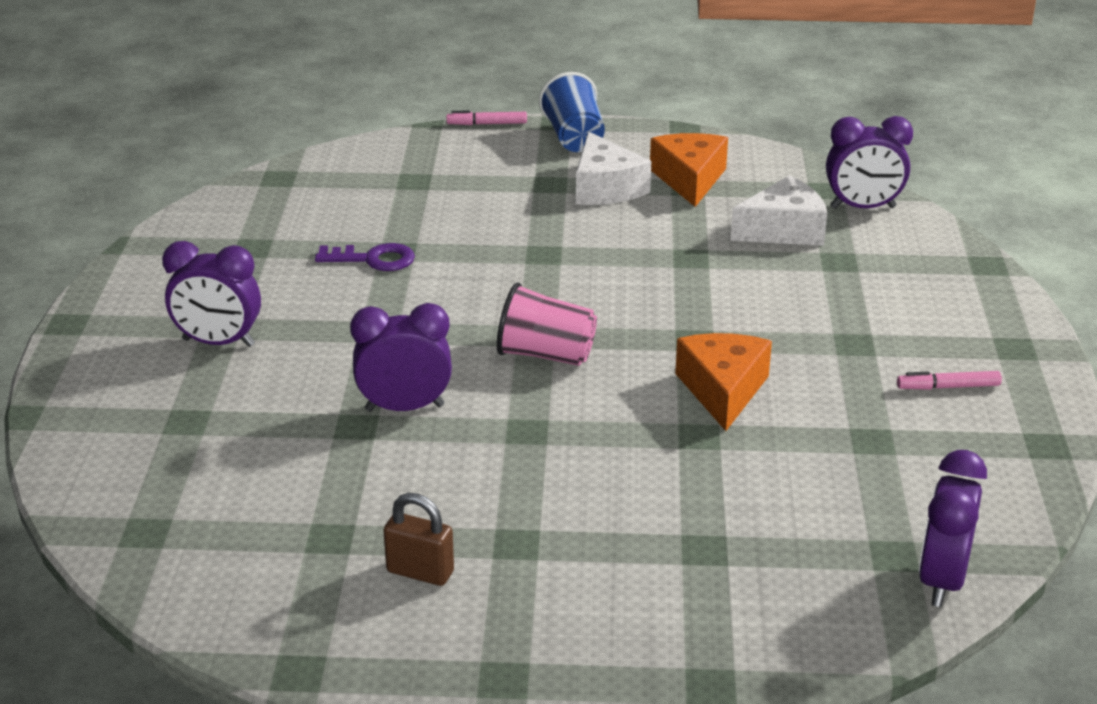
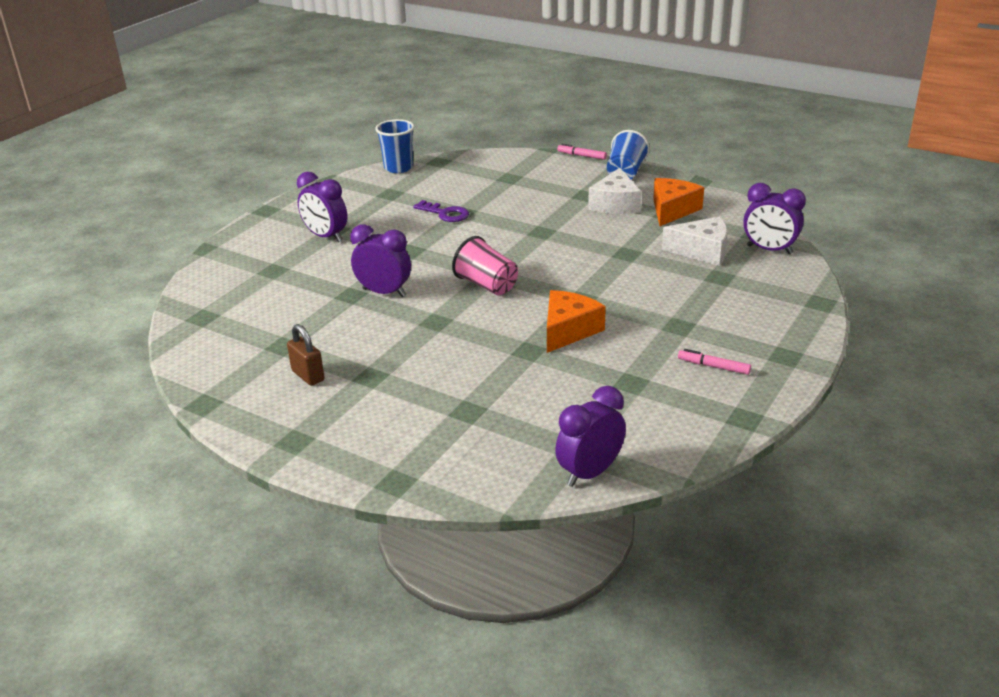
camera: 30 degrees right, 0 degrees up
none -> blue cup [375,119,414,173]

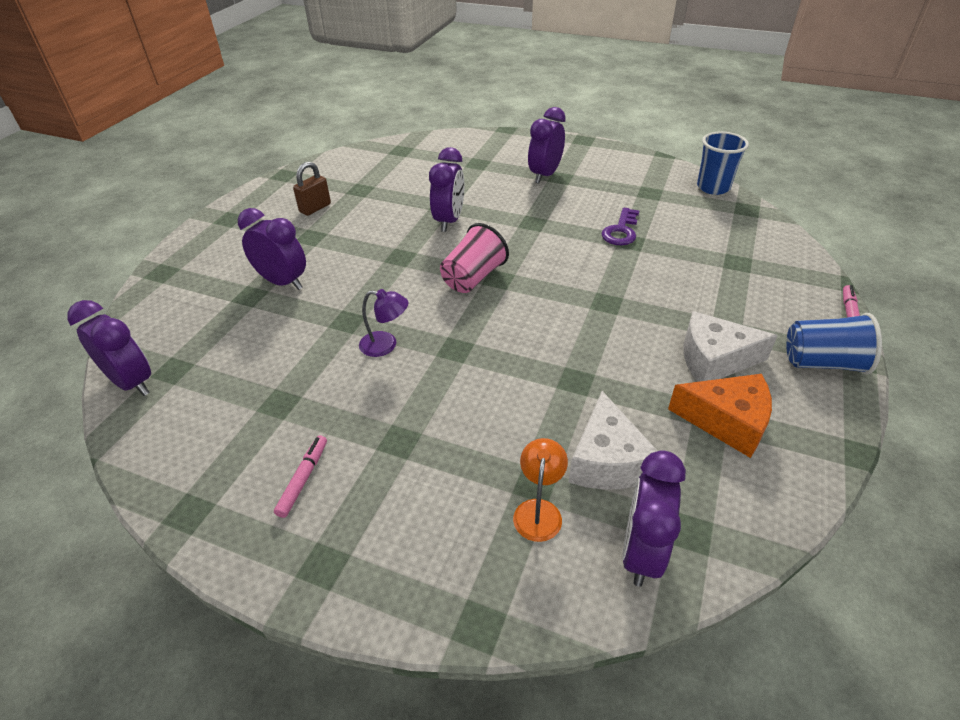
camera: 80 degrees right, 10 degrees up
orange cheese [547,290,606,353] -> purple lamp [359,289,408,357]
none -> purple clock [238,208,306,290]
none -> orange lamp [513,438,568,542]

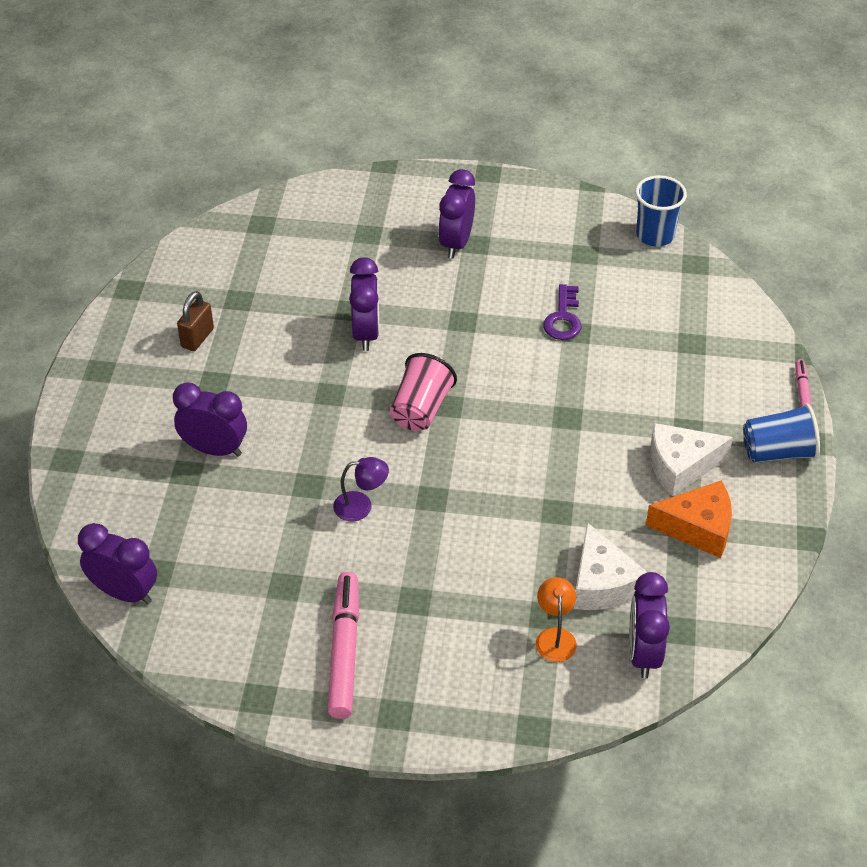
camera: 15 degrees left, 5 degrees up
pink marker [274,435,327,518] -> pink marker [328,572,359,719], size x1.93

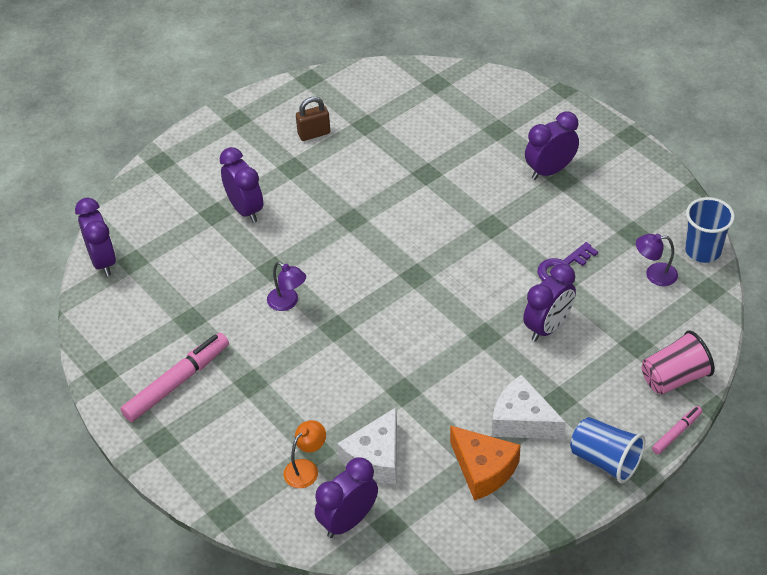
camera: 45 degrees right, 0 degrees up
purple clock [349,257,379,351] -> purple clock moved to [523,263,576,341]
pink cup [390,353,457,431] -> pink cup moved to [642,330,715,395]
none -> purple lamp [636,234,678,286]

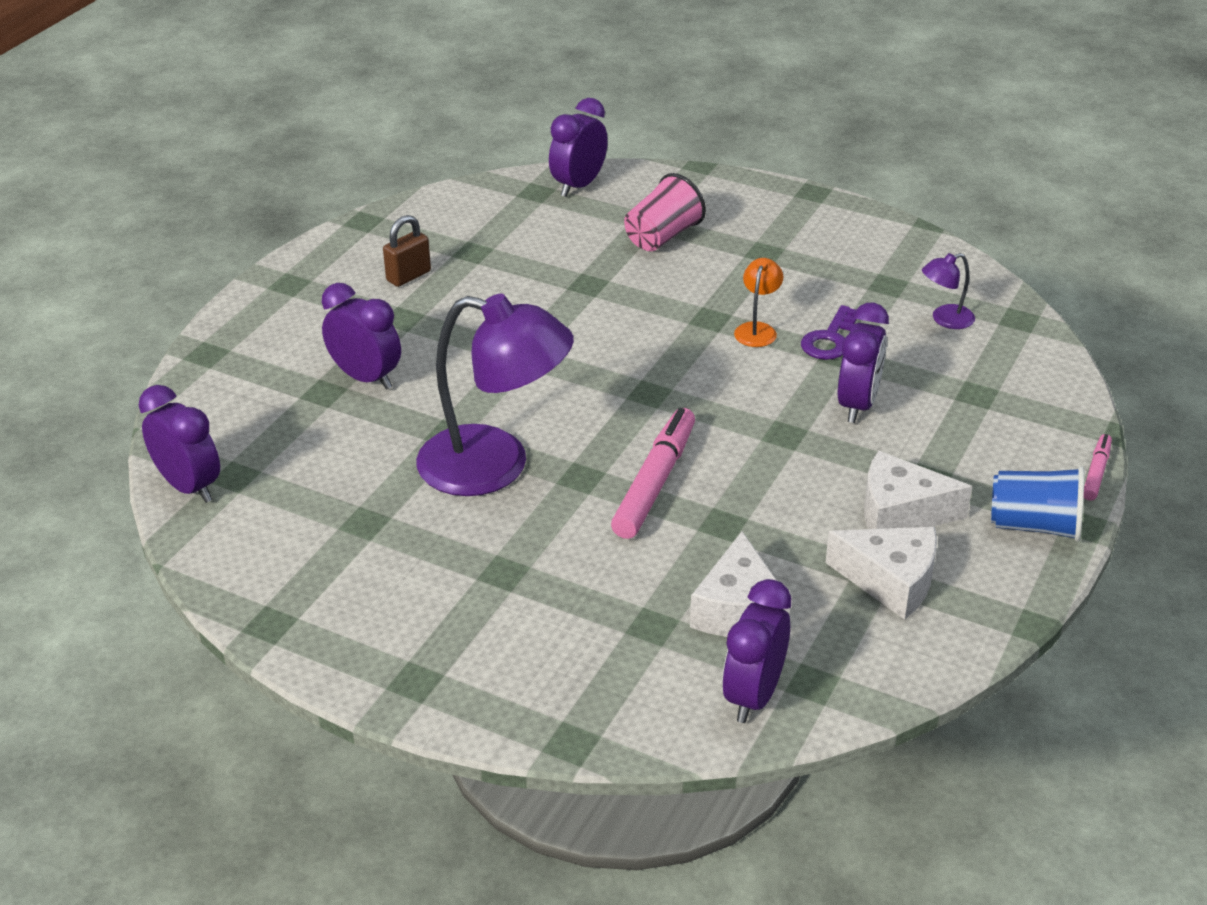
camera: 25 degrees left, 10 degrees down
pink marker [120,333,229,422] -> pink marker moved to [611,408,695,539]
purple lamp [267,262,306,311] -> purple lamp [416,294,574,496], size x2.35
orange lamp [284,420,326,488] -> orange lamp moved to [734,258,783,347]
orange cheese [450,425,521,501] -> white cheese [825,527,937,620]
purple clock [525,112,579,180] -> purple clock moved to [549,98,608,197]
pink cup [642,330,715,395] -> pink cup moved to [624,173,706,251]
blue cup [685,197,735,263] -> none

